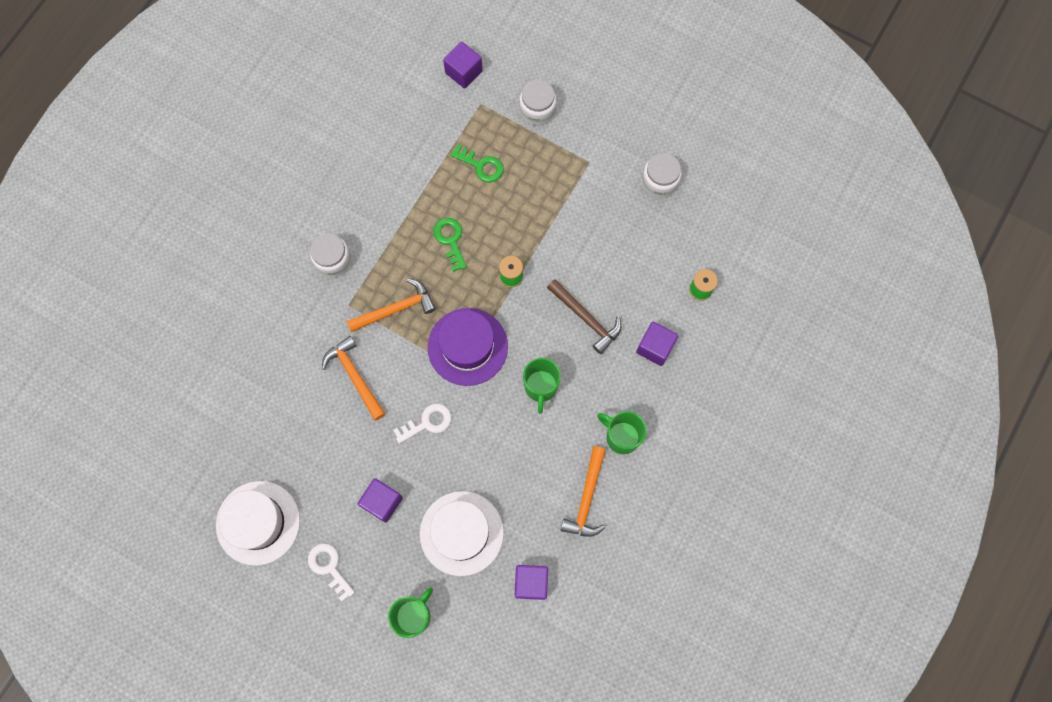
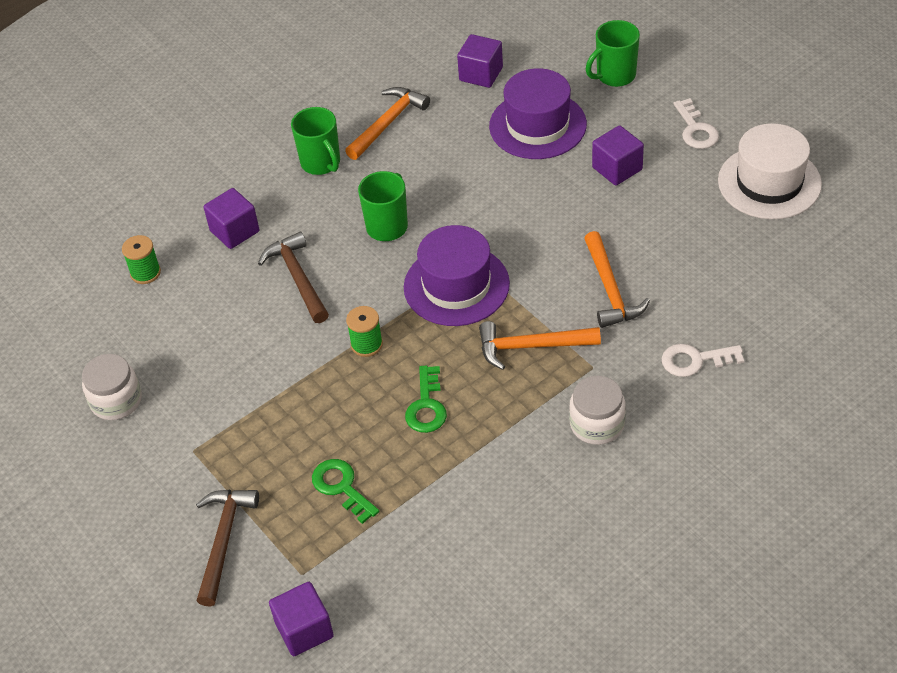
camera: 155 degrees left, 25 degrees down
white key [393,403,451,444] -> white key moved to [661,344,744,377]
white hat [420,491,504,576] -> purple hat [489,68,587,159]
white jar [519,80,557,125] -> brown hammer [196,490,259,607]

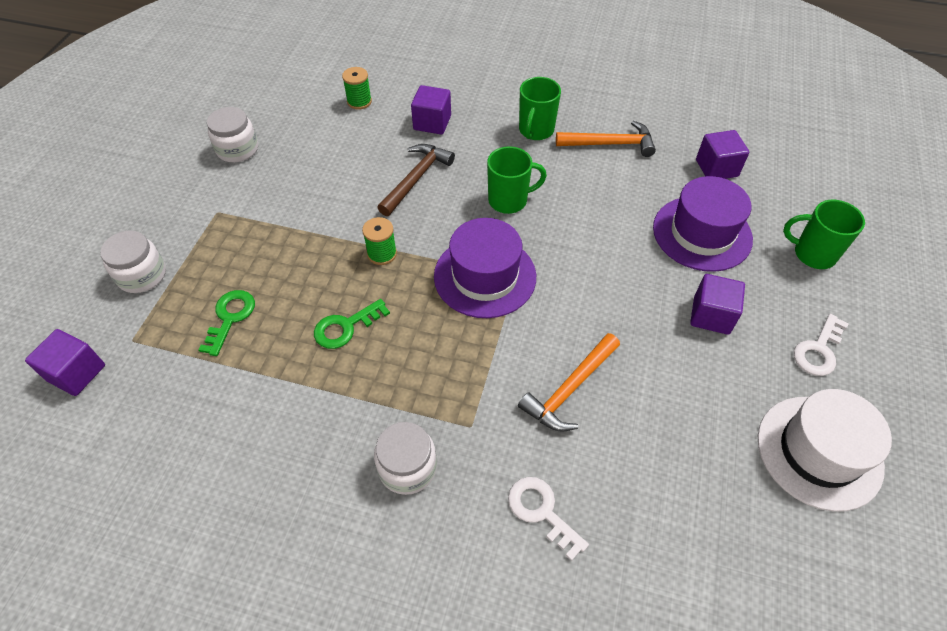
camera: 50 degrees right, 5 degrees up
brown hammer [196,490,259,607] -> white jar [100,230,166,293]
orange hammer [479,321,601,370] -> none

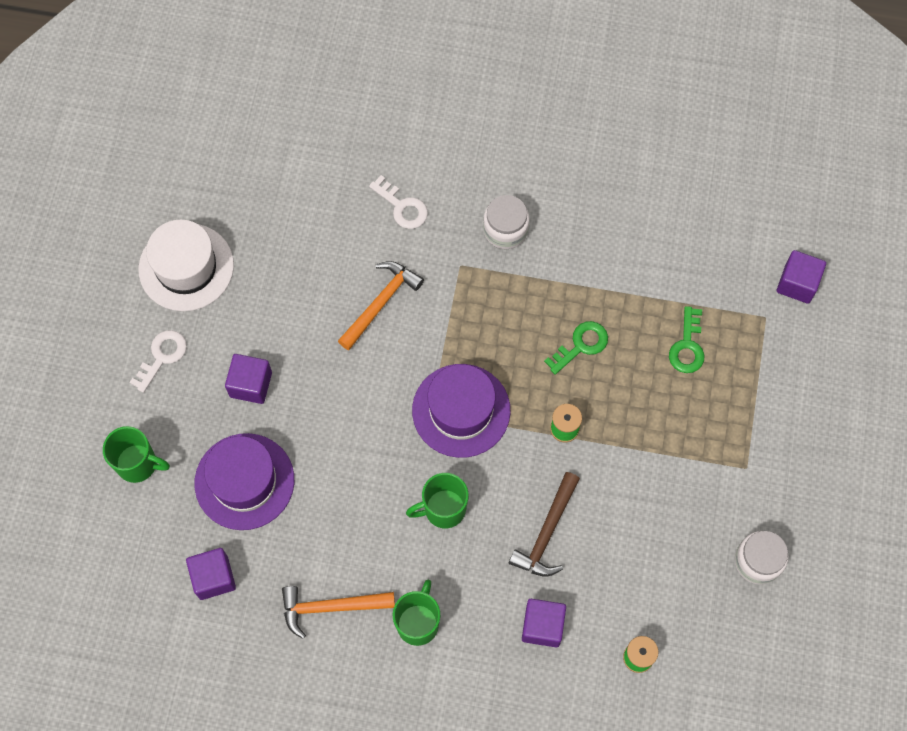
camera: 175 degrees right, 15 degrees up
white jar [100,230,166,293] -> none

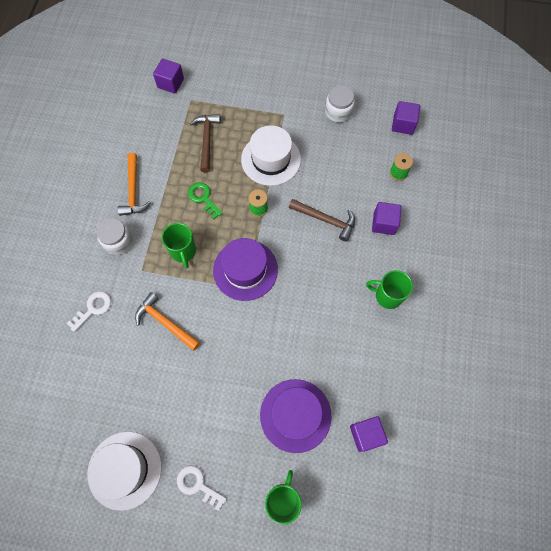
camera: 90 degrees left, 0 degrees up
purple cube [225,354,272,404] -> purple cube moved to [392,101,420,135]
orange hammer [282,586,395,639] -> orange hammer moved to [118,153,151,216]
green mug [406,473,469,529] -> green mug moved to [162,223,196,268]
green key [669,306,704,373] -> brown hammer [190,114,221,173]
none -> white hat [241,125,301,186]

